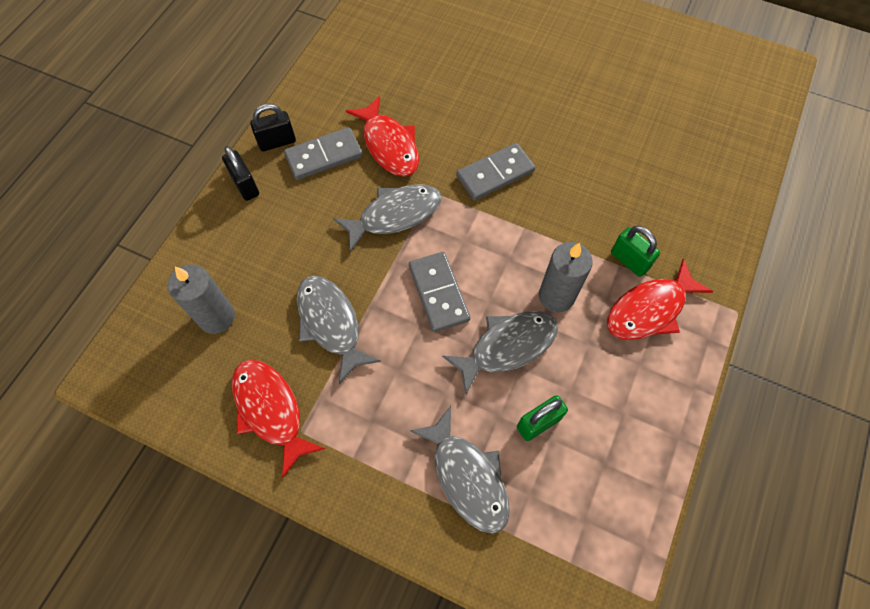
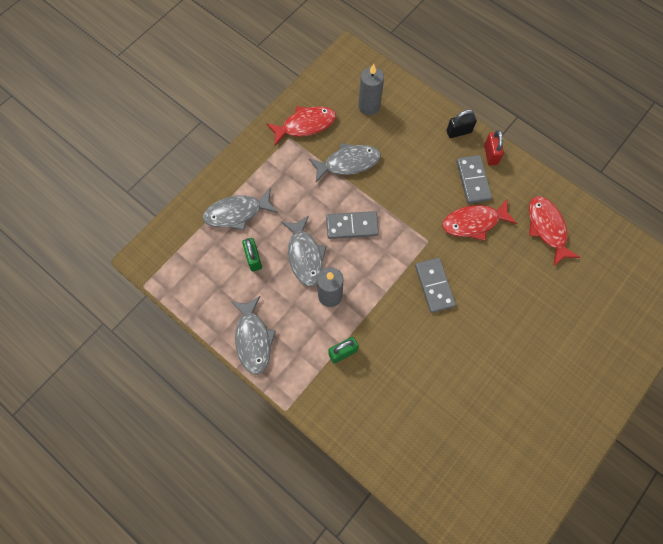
camera: 105 degrees right, 5 degrees up
black padlock [250,104,296,151] -> red padlock [484,130,504,165]
grey fish [333,184,442,252] -> grey fish moved to [232,296,276,374]
red fish [607,259,714,340] -> red fish moved to [529,196,580,266]

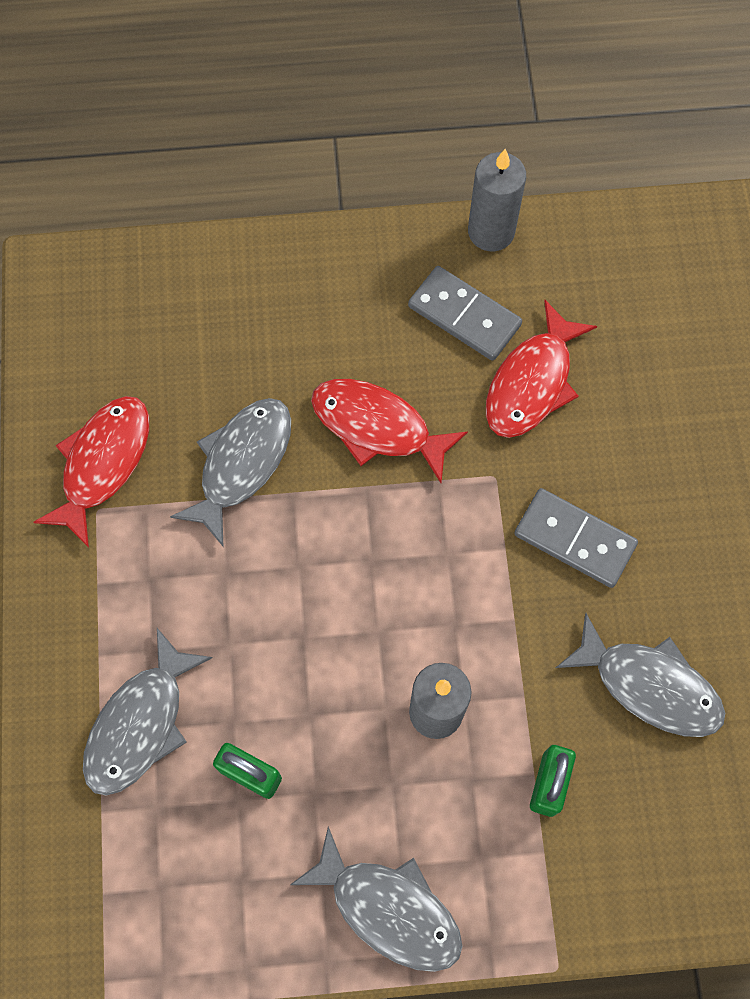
camera: 45 degrees left, 0 degrees up
grey fish [281,215,327,286] -> grey fish moved to [556,613,725,737]
grey domino [326,211,379,239] -> none
grey candle [359,64,384,115] -> grey candle moved to [468,149,526,251]
black padlock [447,110,477,138] -> none
red padlock [484,130,504,165] -> none
red fish [529,196,580,266] -> red fish moved to [311,379,468,483]

